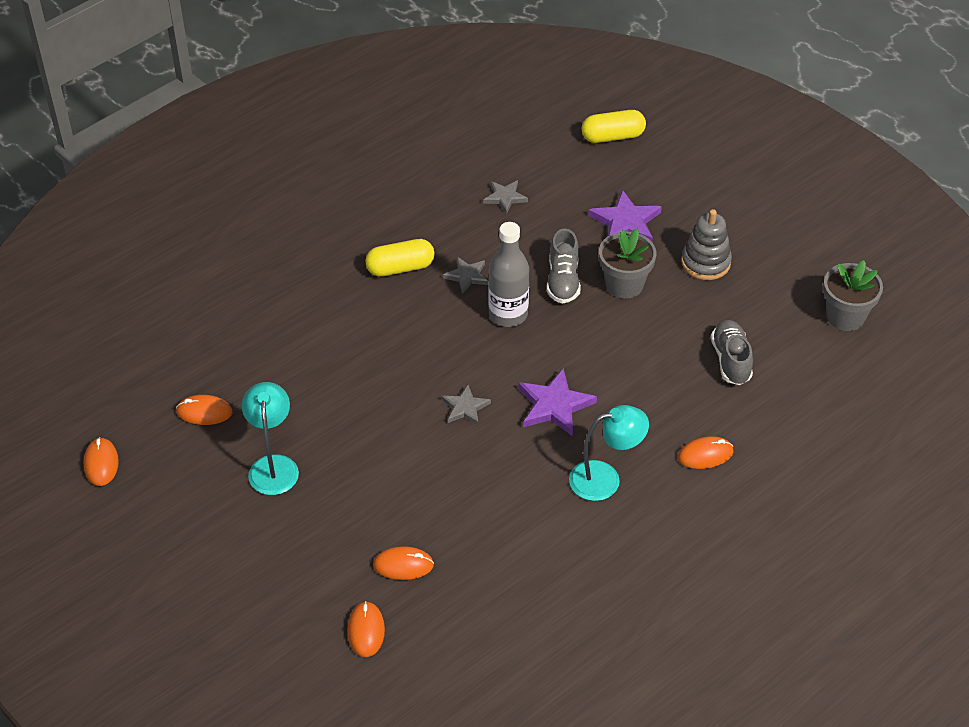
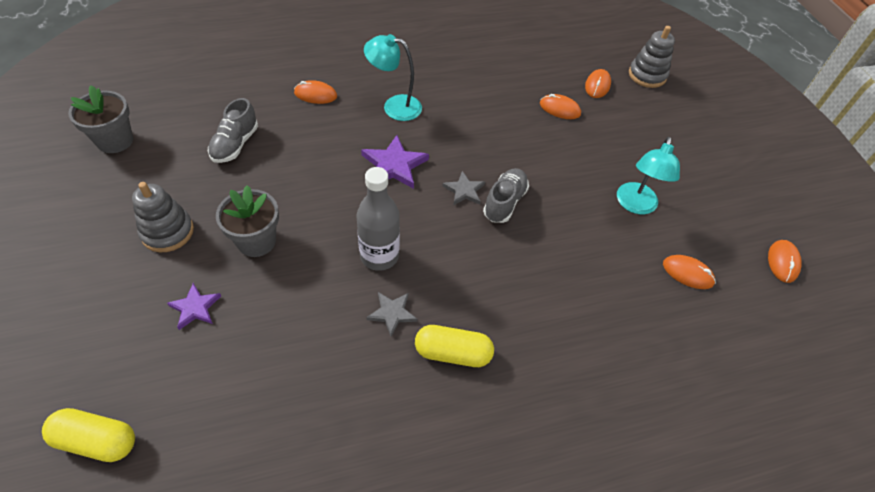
camera: 160 degrees left, 5 degrees up
grey star [483,180,528,214] -> none
grey shoe [547,228,581,304] -> grey shoe moved to [483,168,529,223]
purple star [588,190,662,242] -> purple star [167,283,221,330], size x0.62
none -> grey stacking toy [629,26,675,88]

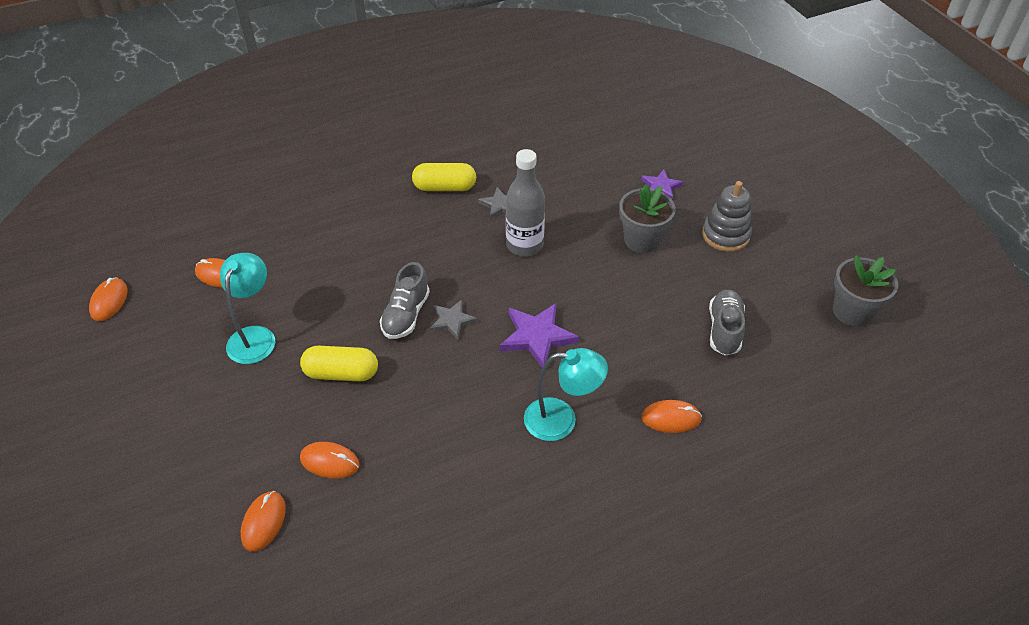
camera: 175 degrees right, 5 degrees down
yellow capsule [42,408,135,462] -> yellow capsule moved to [300,346,378,382]
grey stacking toy [629,26,675,88] -> none

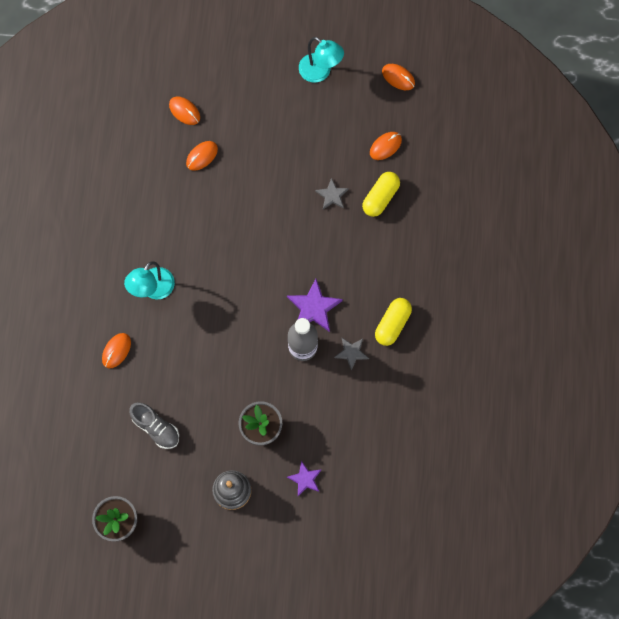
camera: 120 degrees right, 25 degrees up
turquoise lamp [220,253,275,364] -> turquoise lamp moved to [299,37,344,83]
yellow capsule [300,346,378,382] -> yellow capsule moved to [362,172,400,217]
grey shoe [380,262,430,339] -> none
grey star [430,300,478,340] -> grey star moved to [315,178,349,209]
purple star [499,303,579,367] -> purple star moved to [287,279,343,332]

